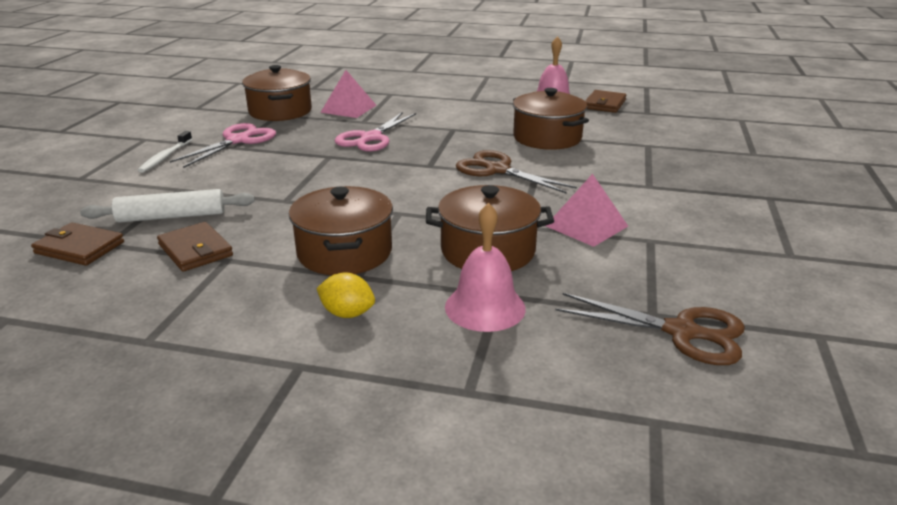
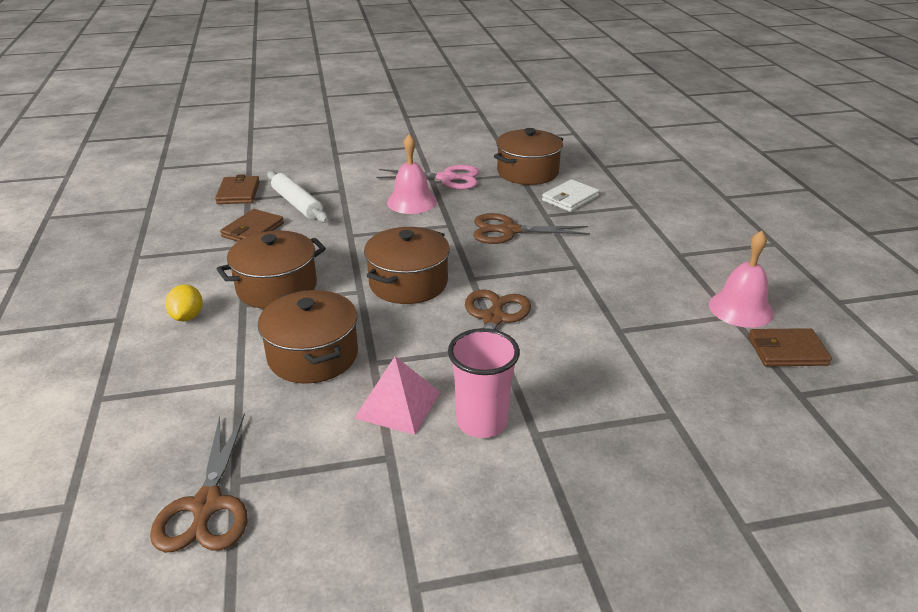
camera: 65 degrees right, 5 degrees up
white toothbrush [138,131,192,173] -> none
pink pyramid [320,70,376,118] -> white wallet [542,179,599,212]
pink scissors [335,112,416,152] -> brown scissors [473,213,590,244]
pink bell [445,203,526,332] -> pink bell moved to [387,134,437,214]
brown pot [513,88,589,150] -> brown pot moved to [364,227,450,304]
none -> pink cup [448,328,520,438]

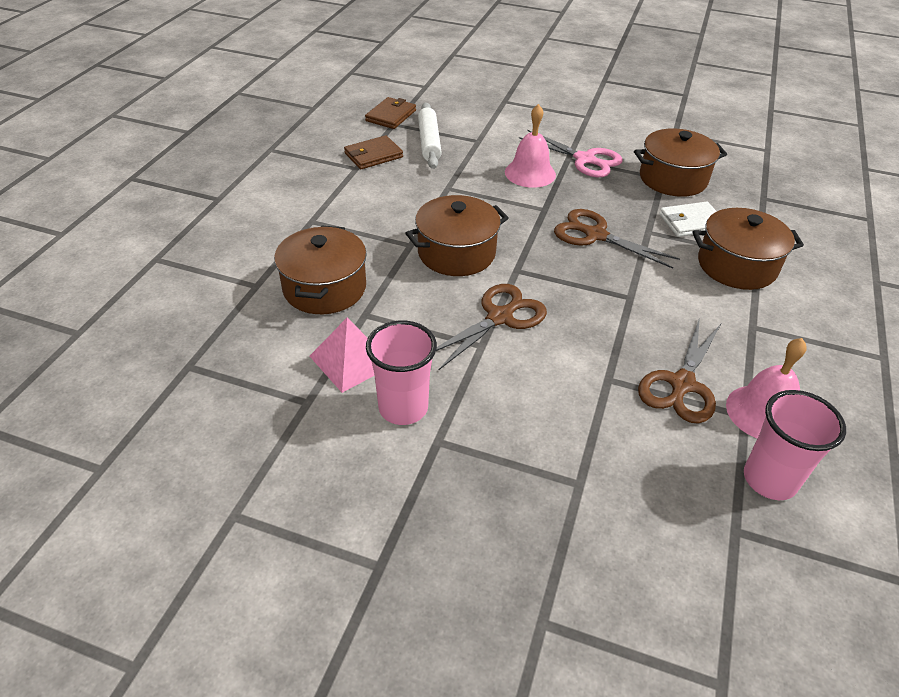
camera: 30 degrees right, 10 degrees up
brown scissors [150,413,248,552] -> brown scissors moved to [638,317,721,423]
yellow lemon [165,284,203,321] -> none
brown pot [217,231,326,309] -> brown pot moved to [692,208,804,290]
brown wallet [748,328,832,366] -> pink cup [744,390,846,500]

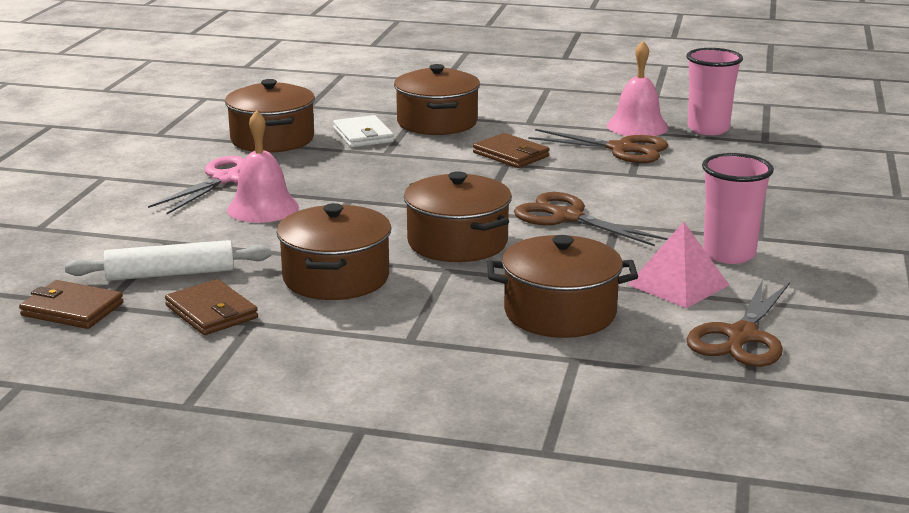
camera: 95 degrees left, 20 degrees down
brown scissors [554,209,680,269] -> brown scissors moved to [686,280,790,367]
none -> brown pot [277,203,391,300]
none -> brown wallet [473,133,550,168]

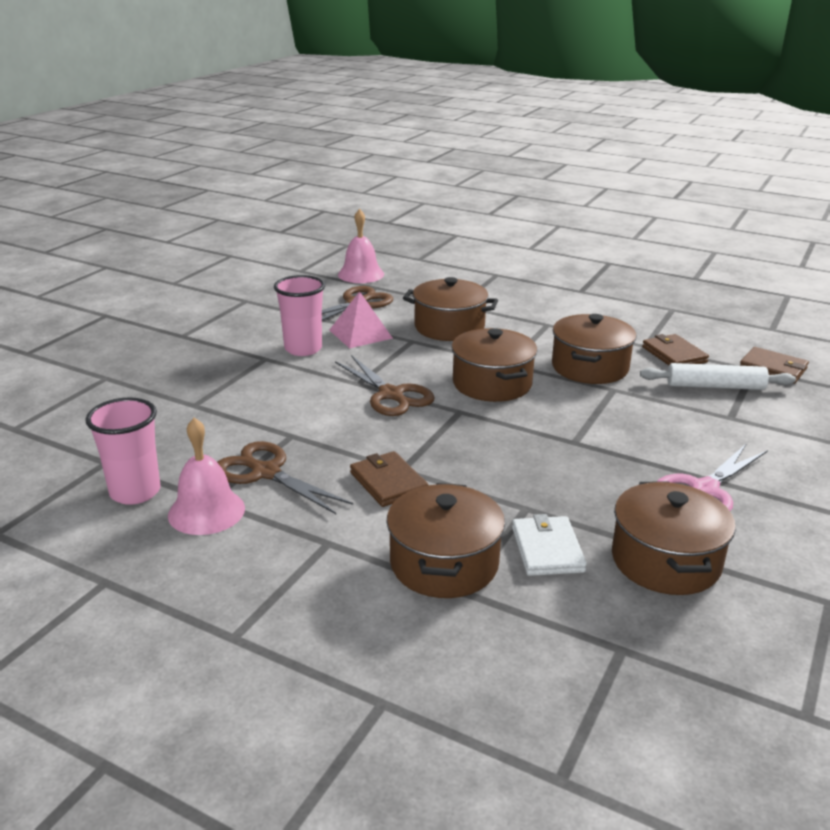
camera: 165 degrees left, 5 degrees up
pink bell [227,110,299,223] -> pink bell moved to [338,209,384,283]

